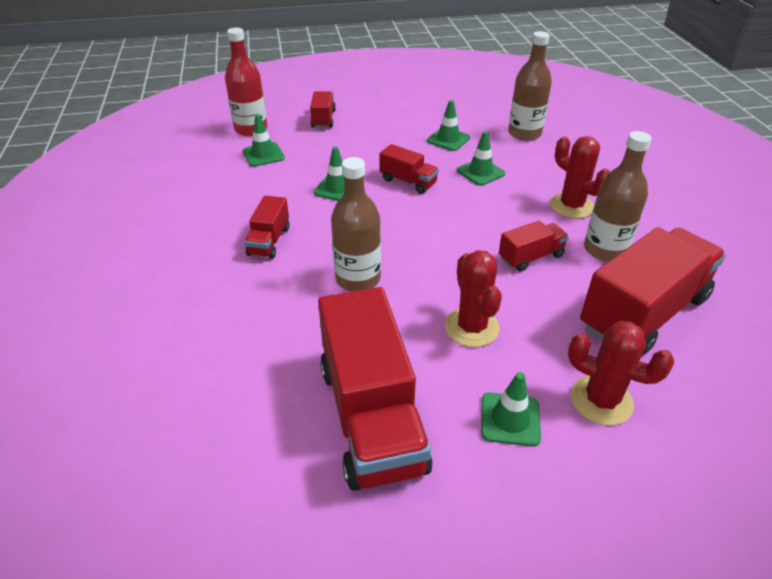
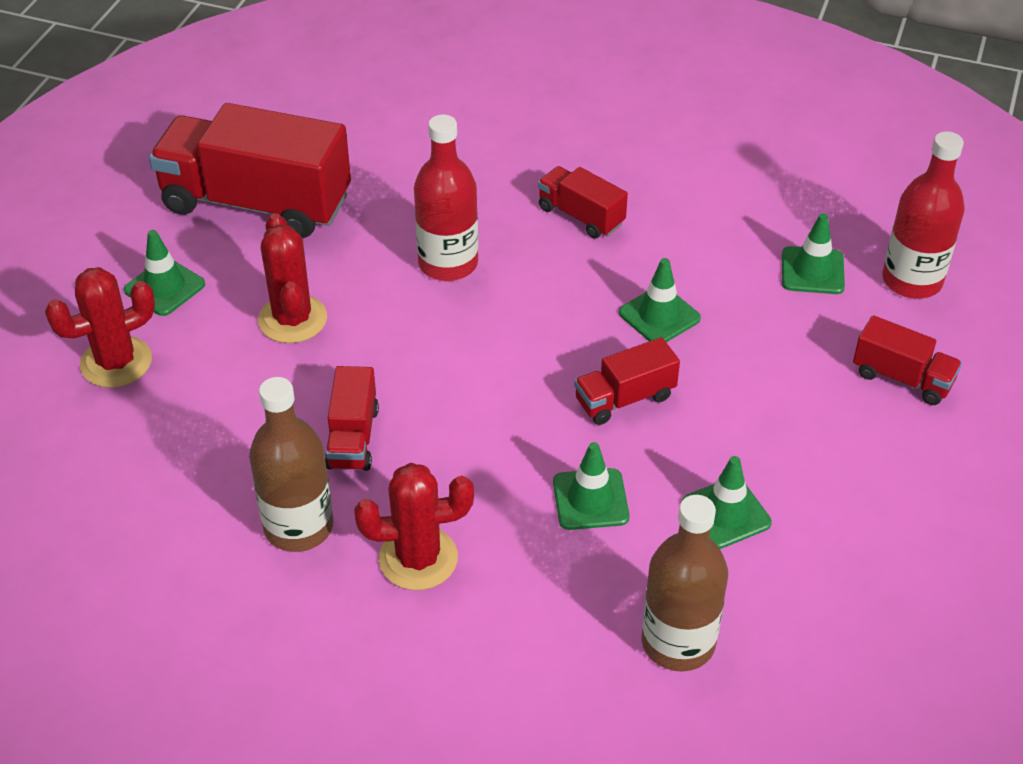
camera: 120 degrees right, 5 degrees up
brown bottle [331,157,381,291] -> red bottle [414,115,478,281]
red cactus [445,250,502,347] -> red cactus turned 60 degrees clockwise [258,213,327,343]
red truck [580,227,726,356] -> none

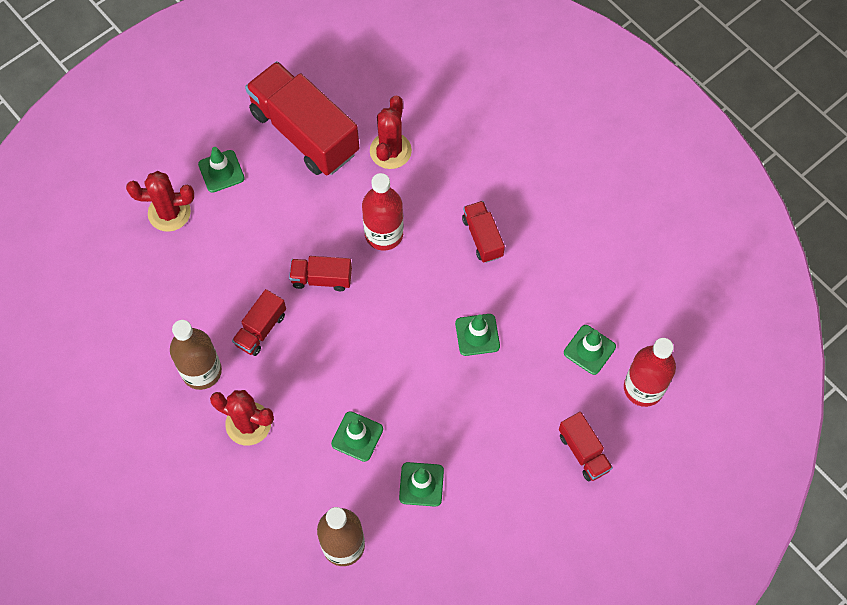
camera: 30 degrees right, 20 degrees up
red cactus [258,213,327,343] -> red cactus moved to [370,95,412,169]
red truck [574,337,680,425] -> red truck moved to [289,256,352,291]

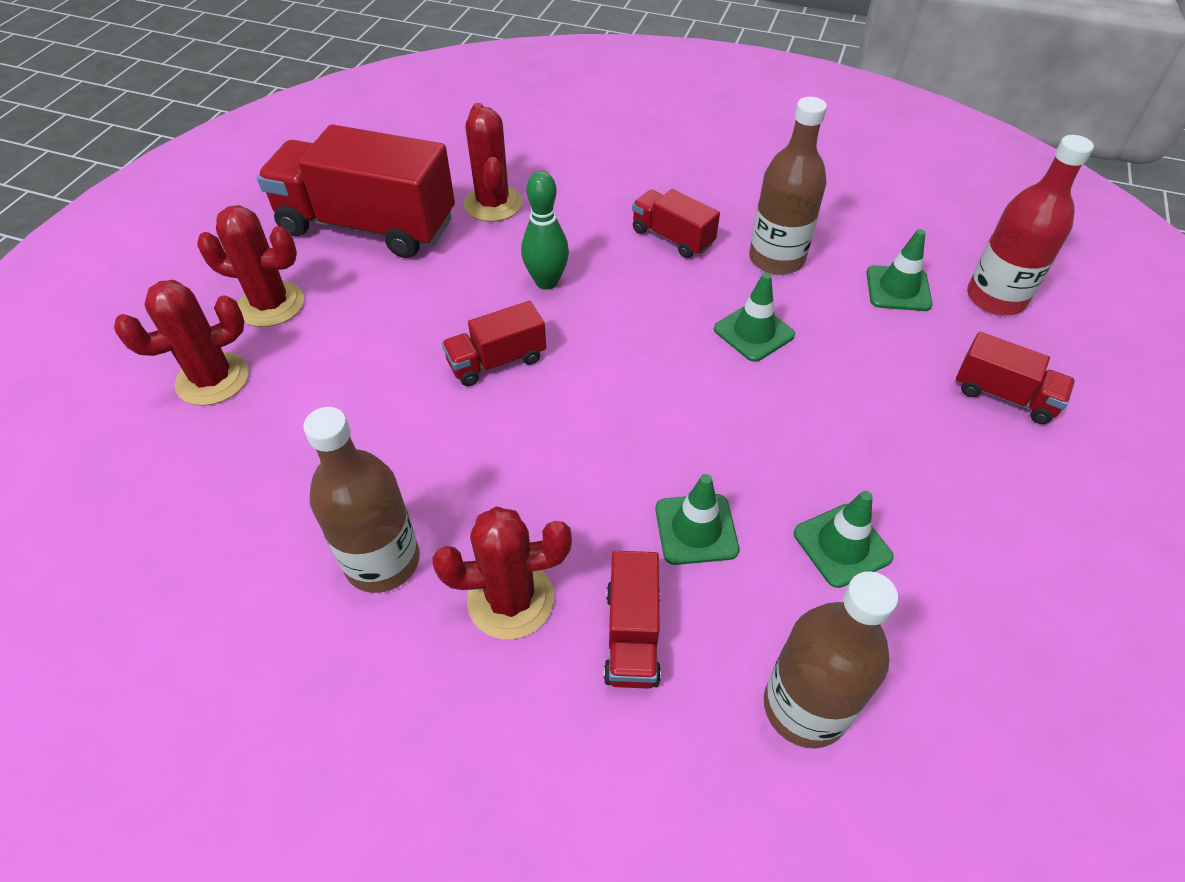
camera: 30 degrees left, 15 degrees down
green traffic cone [198,147,245,193] -> red cactus [197,205,304,327]
red truck [232,289,286,356] -> red truck moved to [604,551,661,689]
red bottle [362,173,404,251] -> green bowling pin [521,171,569,290]
none -> brown bottle [749,97,827,275]

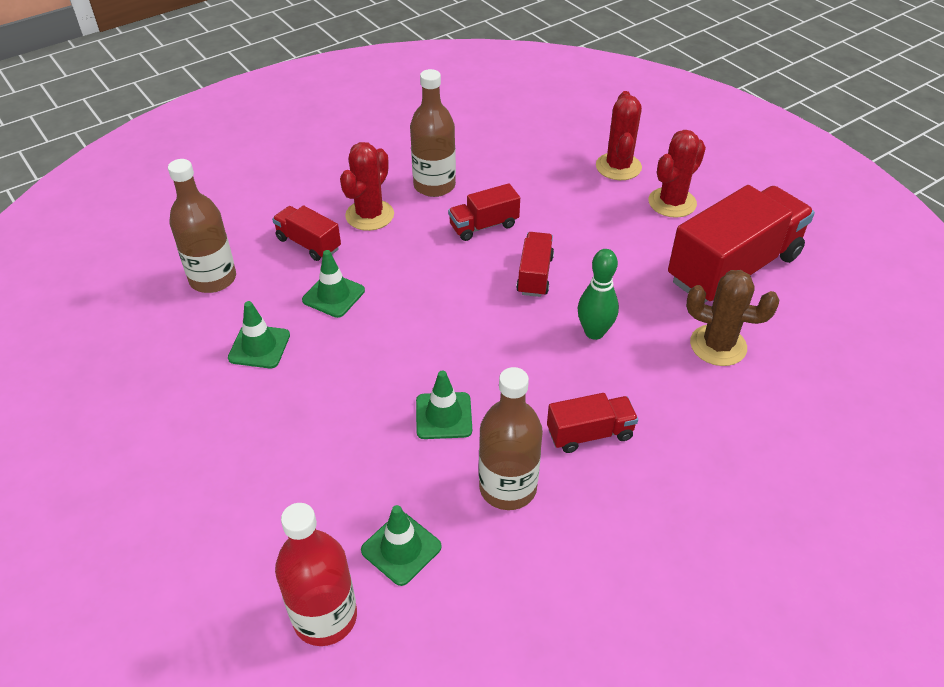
camera: 125 degrees right, 5 degrees down
red cactus [464,103,522,222] -> brown cactus [686,270,779,366]
red truck [956,332,1075,424] -> red truck moved to [448,183,520,241]

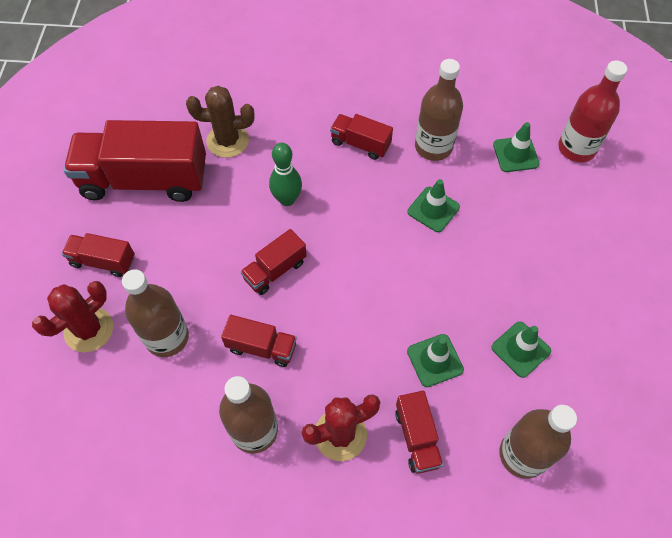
camera: 140 degrees left, 15 degrees up
red cactus [648,130,706,218] -> red truck [62,233,135,277]
brown cactus [686,270,779,366] -> brown cactus turned 60 degrees counterclockwise [186,86,254,158]
none -> brown bottle [122,269,189,357]

